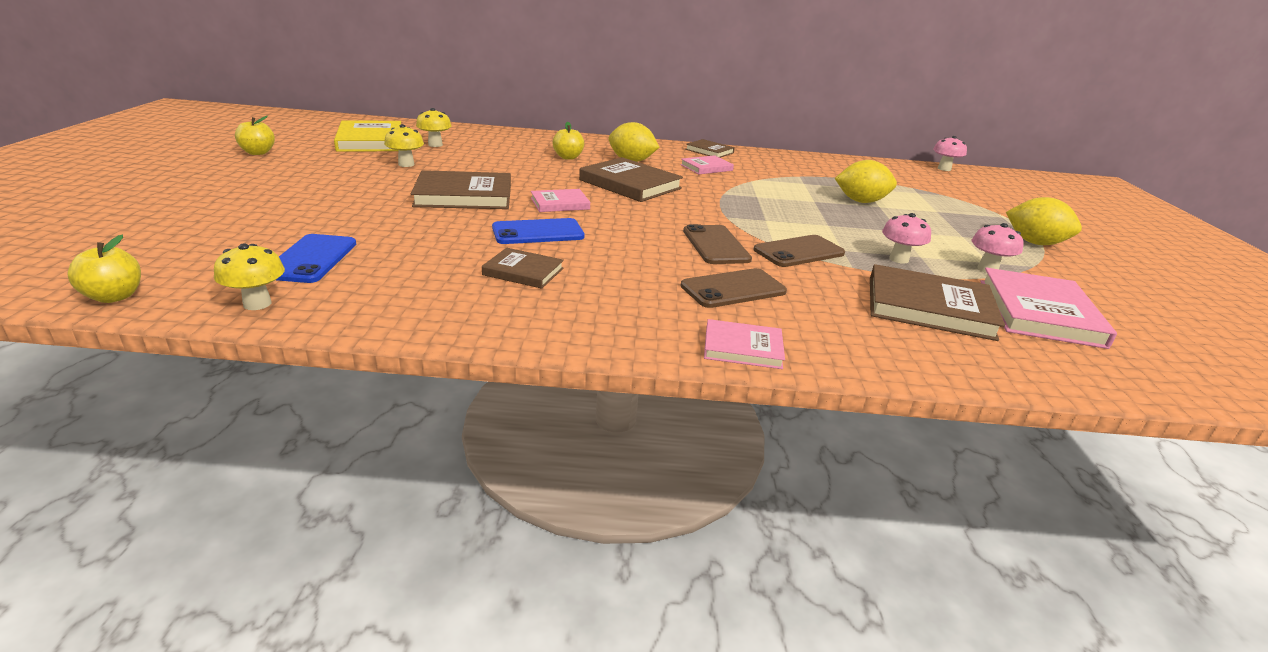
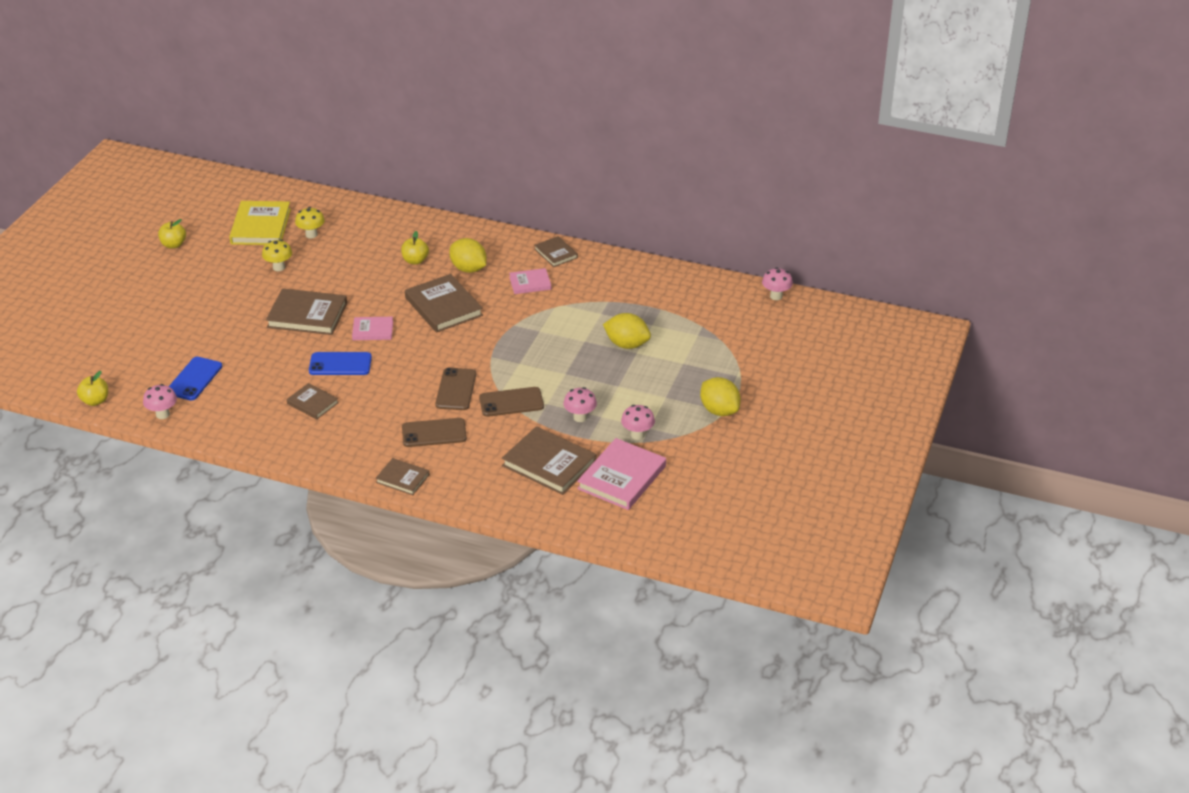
camera: 20 degrees right, 10 degrees up
yellow mushroom [214,243,285,310] -> pink mushroom [143,384,177,419]
pink book [704,319,785,369] -> brown book [375,458,430,495]

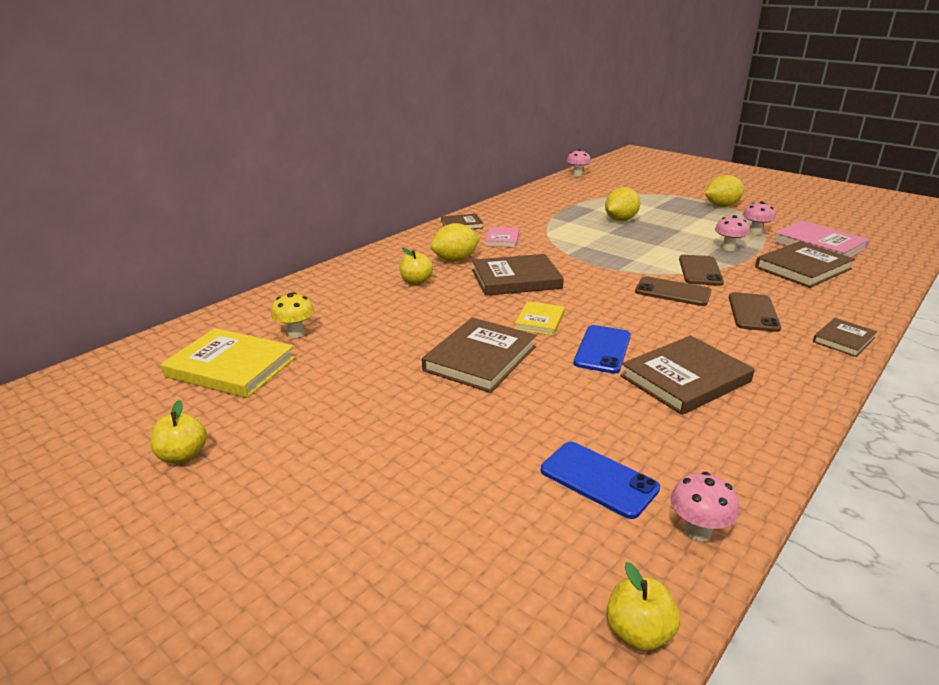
camera: 70 degrees left, 10 degrees down
yellow mushroom [262,240,292,271] -> none
brown book [287,383,339,419] -> brown book [620,336,754,415], size x1.76
pink book [352,317,393,340] -> yellow book [515,301,565,336]

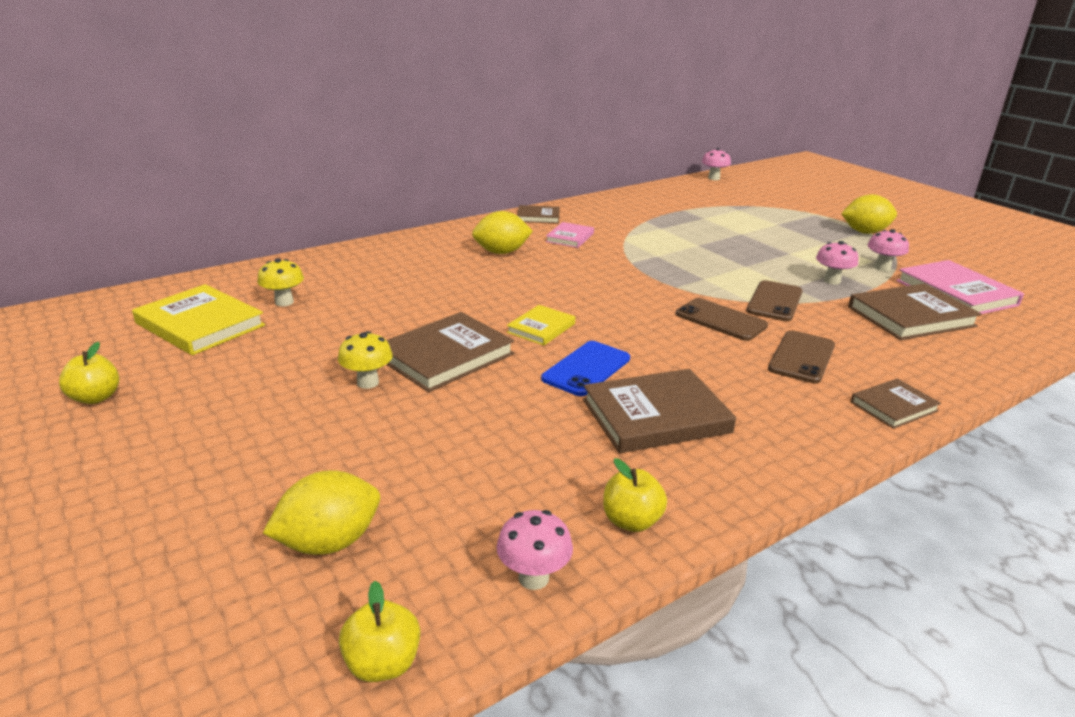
camera: 15 degrees right, 0 degrees up
yellow apple [400,248,433,285] -> yellow apple moved to [603,458,667,532]
brown book [472,254,564,296] -> none
blue phone [541,442,660,519] -> none
yellow lemon [605,187,641,221] -> yellow lemon moved to [263,470,380,555]
none -> yellow mushroom [338,331,393,389]

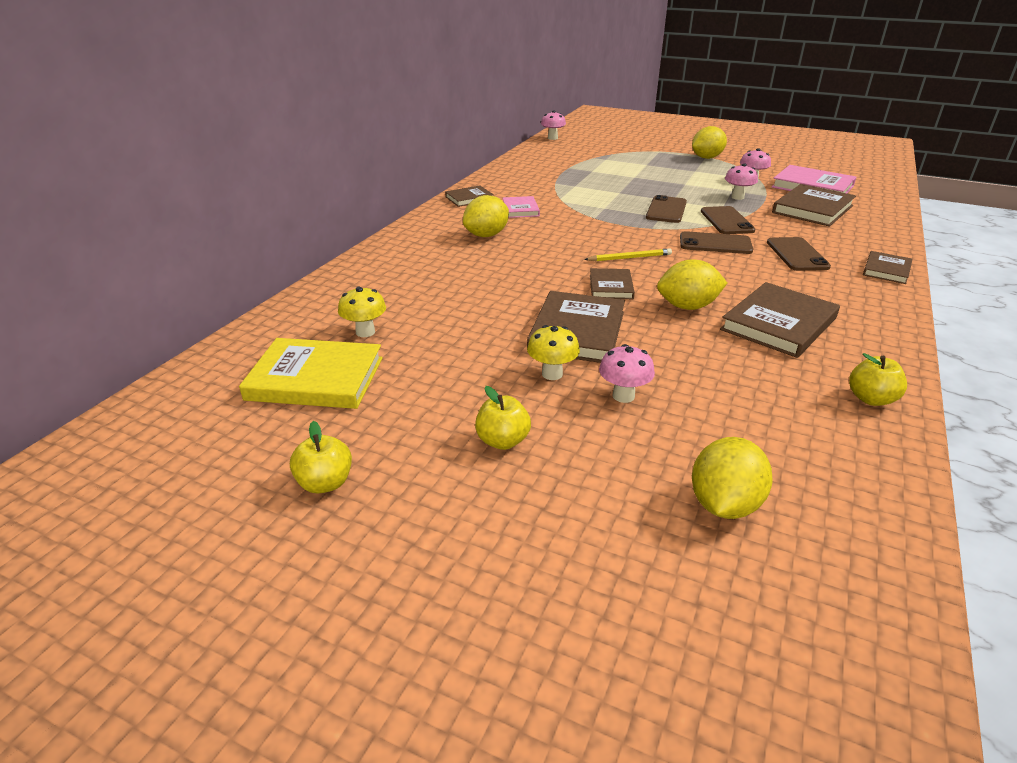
camera: 30 degrees left, 5 degrees up
yellow apple [339,581,420,682] -> yellow apple moved to [475,386,531,450]
pink mushroom [496,510,573,590] -> pink mushroom moved to [599,344,655,403]
yellow book [507,305,575,346] -> brown book [590,268,635,299]
blue phone [541,341,630,396] -> yellow lemon [657,260,727,310]
none -> yellow pencil [584,248,672,261]
none -> brown phone [646,195,687,223]

